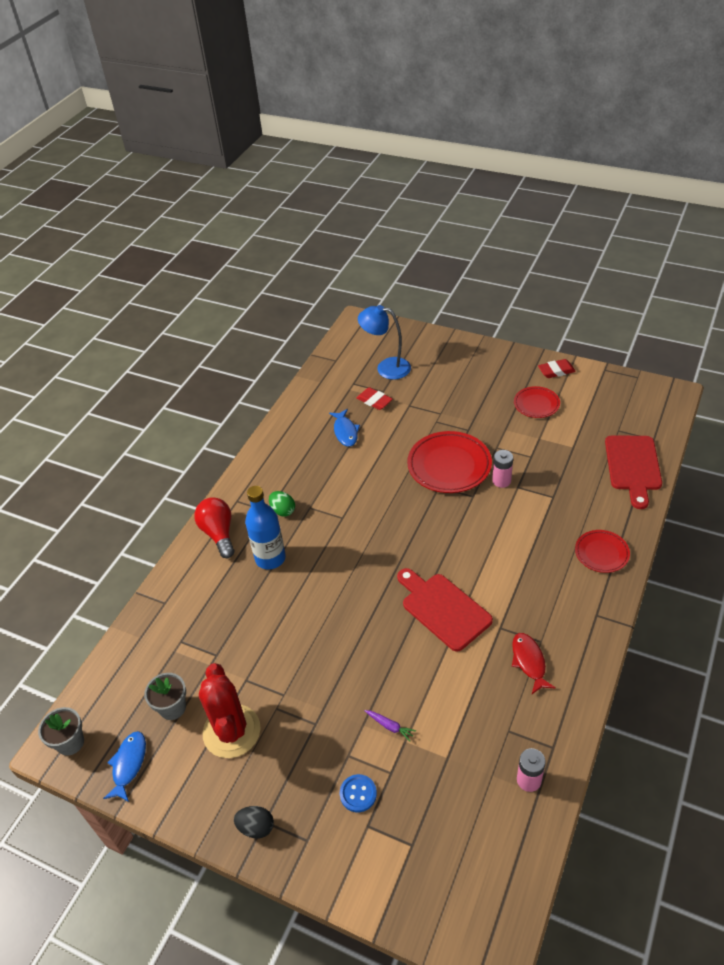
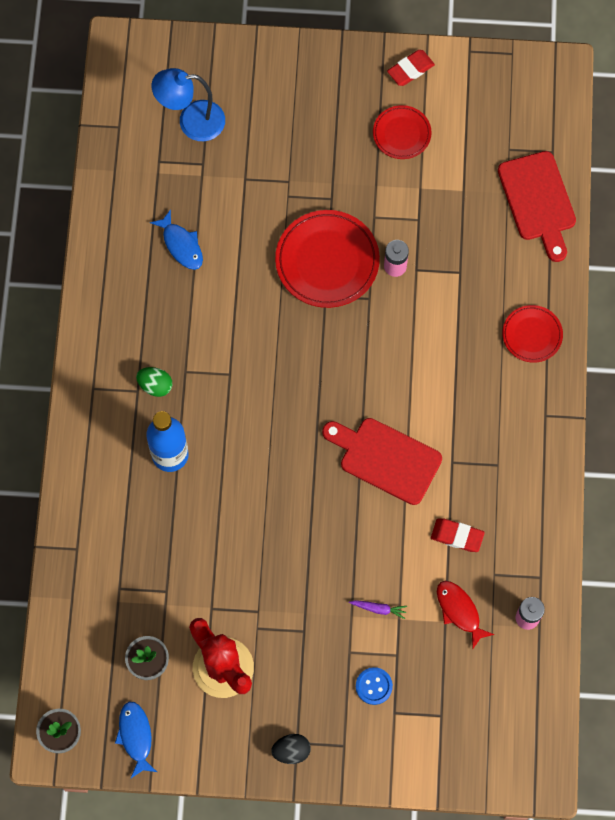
camera: 25 degrees left, 25 degrees up
red light bulb [194,497,234,558] -> none
red eraser [357,387,393,410] -> red eraser moved to [431,518,485,552]
red fish [512,633,556,694] -> red fish moved to [437,581,494,648]

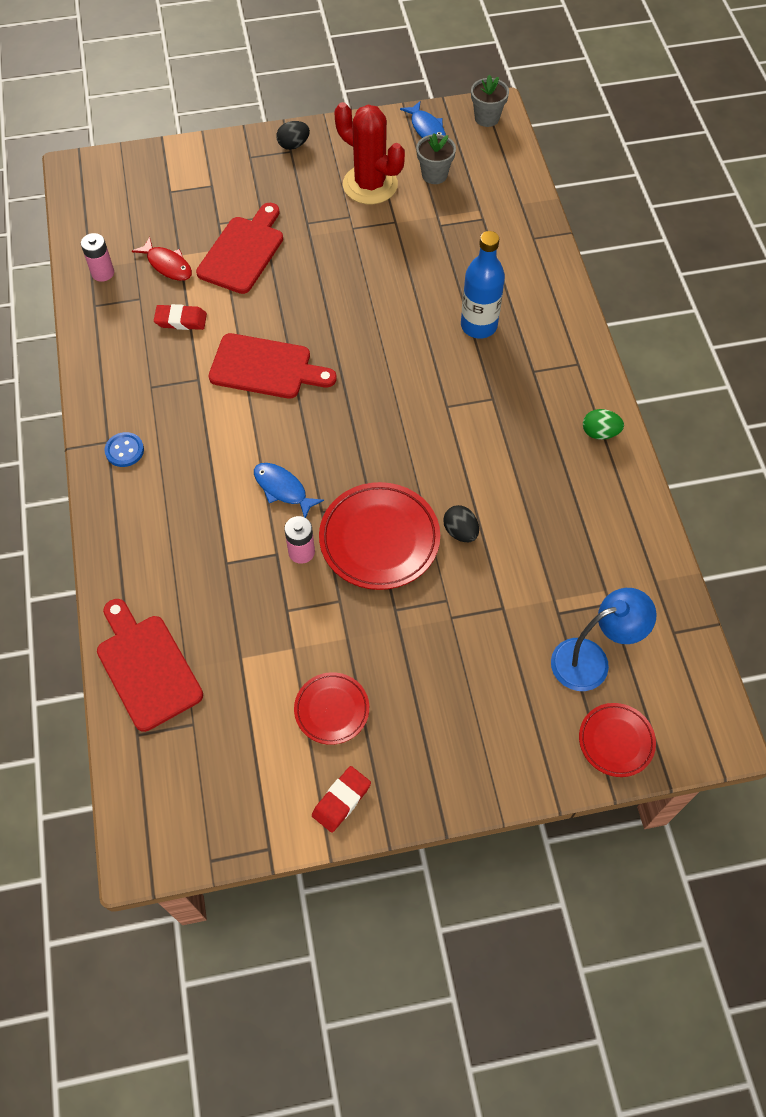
camera: 165 degrees right, 10 degrees down
green egg [136,367,172,397] -> green egg moved to [583,409,624,440]
blue fish [150,209,203,270] -> blue fish moved to [254,463,324,518]
purple carrot [349,600,407,619] -> red cutting board [196,203,283,294]
blue button [356,667,393,705] -> blue button moved to [105,432,144,467]
red plate [502,305,563,363] -> red plate moved to [579,703,656,777]
none -> black egg [443,505,479,542]

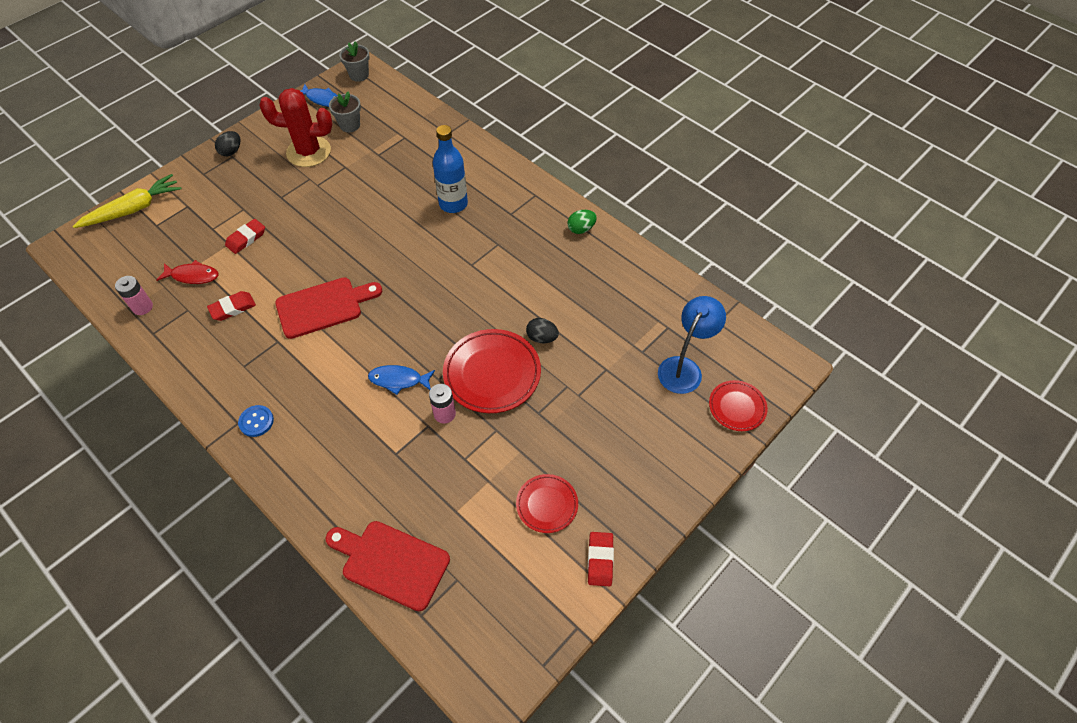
camera: 35 degrees left, 5 degrees down
red cutting board [196,203,283,294] -> red eraser [225,219,265,254]
none -> yellow carrot [73,174,181,228]

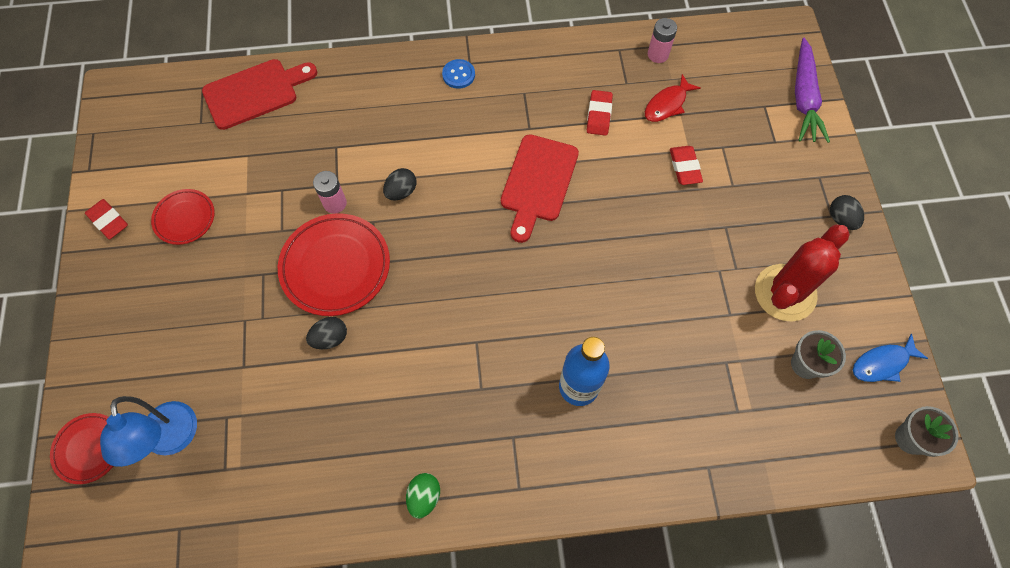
camera: 130 degrees right, 10 degrees up
yellow carrot [73,174,181,228] -> purple carrot [795,38,830,143]
blue fish [368,365,435,395] -> black egg [383,168,417,200]

